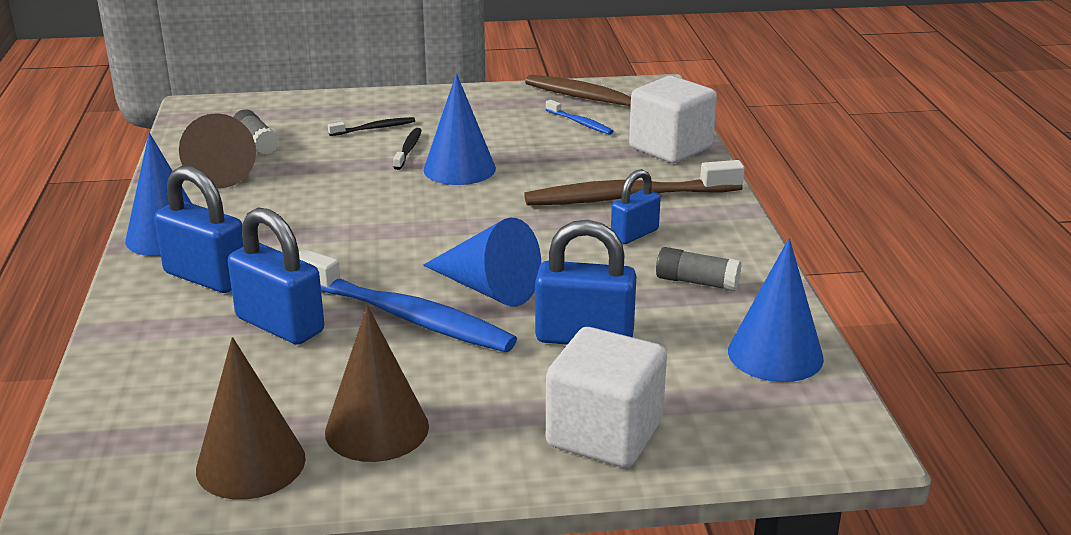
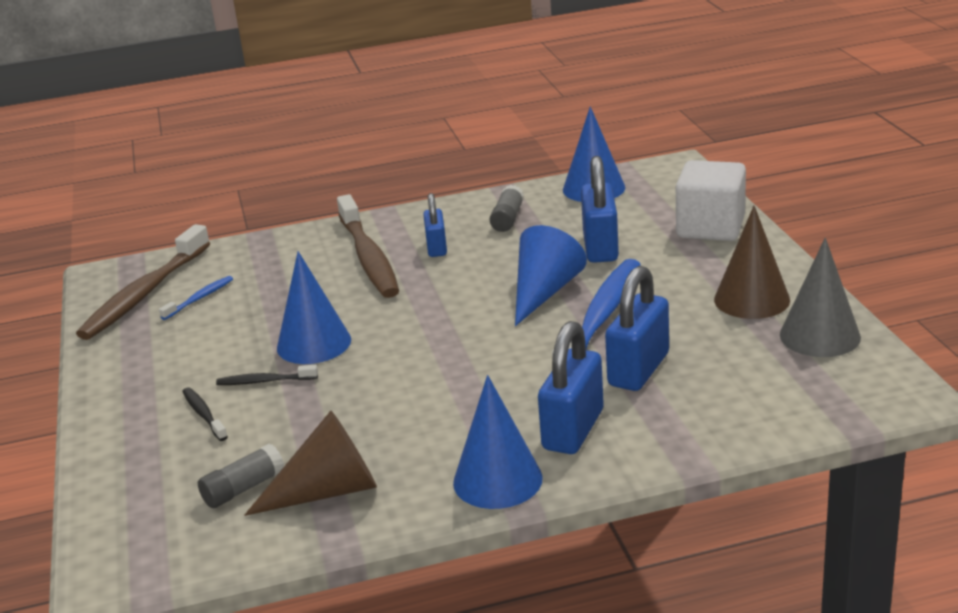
camera: 95 degrees left, 0 degrees up
brown cone [196,337,306,500] -> grey cone [780,238,861,357]
blue padlock [611,169,661,244] -> blue padlock turned 45 degrees clockwise [423,193,447,257]
white cube [629,76,717,163] -> none

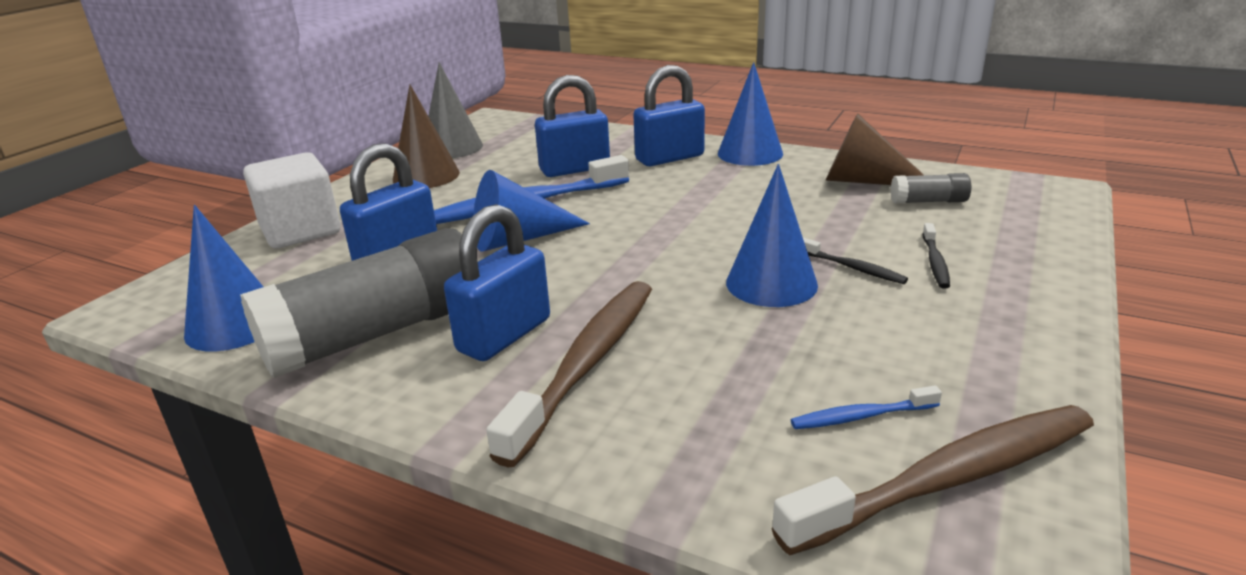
camera: 140 degrees left, 0 degrees up
blue padlock [423,193,447,257] -> blue padlock [444,204,550,361], size x1.62
grey glue stick [490,185,524,232] -> grey glue stick [240,228,462,378], size x2.34

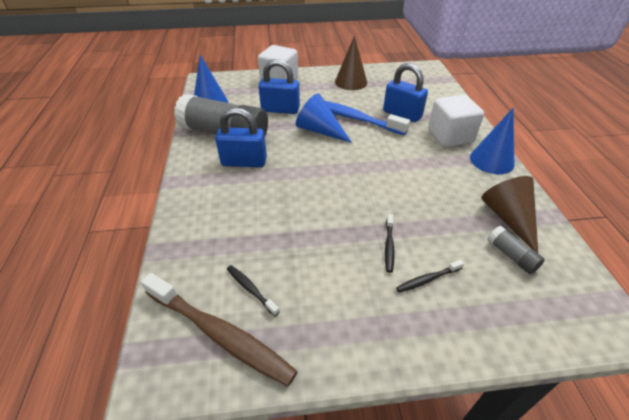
camera: 55 degrees right, 15 degrees up
grey cone [429,62,483,158] -> none
brown toothbrush [486,281,652,467] -> none
blue padlock [633,65,705,166] -> white cube [428,95,484,147]
blue cone [726,164,818,307] -> none
blue toothbrush [791,386,942,429] -> black toothbrush [227,265,280,316]

